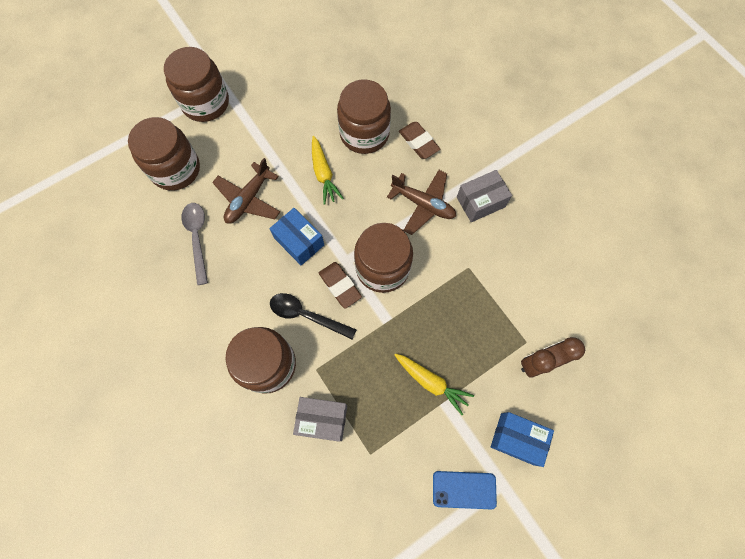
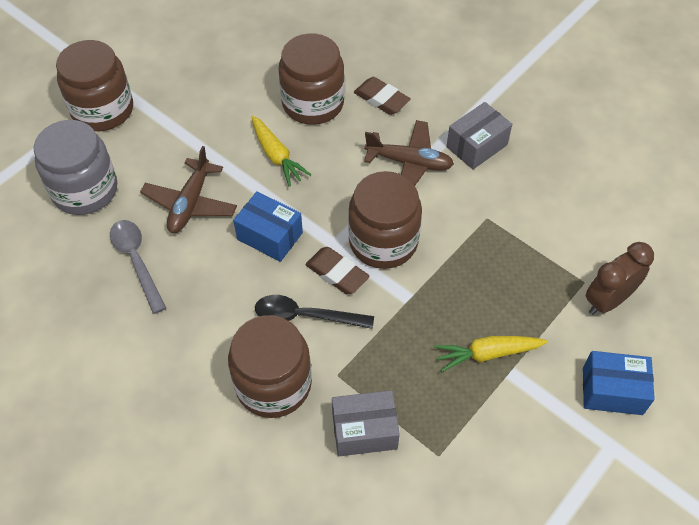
camera: 15 degrees left, 15 degrees down
brown jar [128,117,200,191] -> grey jar [34,120,117,215]
yellow carrot [395,353,474,415] -> yellow carrot turned 150 degrees clockwise [434,336,548,372]
blue phone [433,471,497,510] -> none

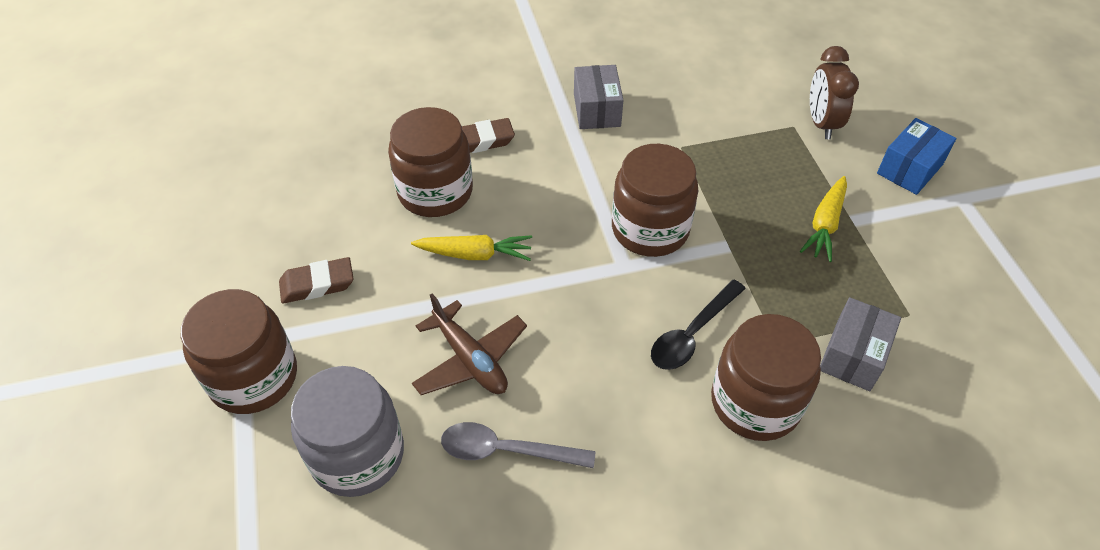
camera: 55 degrees left, 5 degrees down
blue box [233,191,303,262] -> none
brown eraser [305,247,370,294] -> brown eraser moved to [279,257,354,304]
brown plane [364,120,454,186] -> none

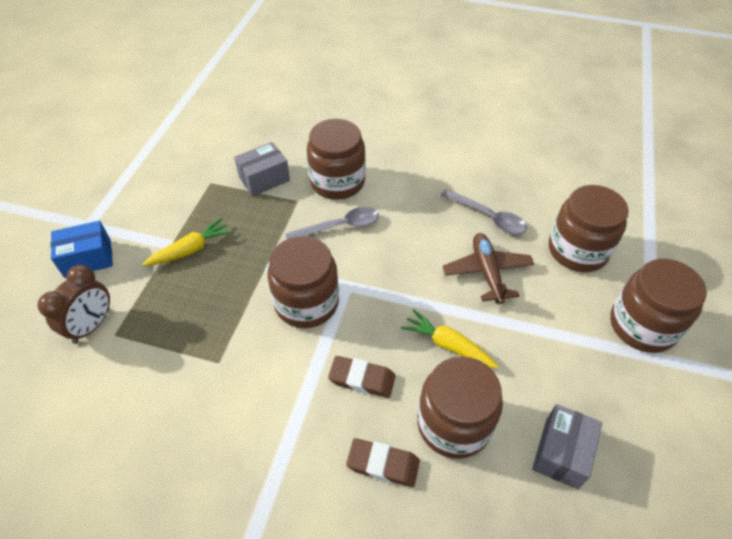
camera: 150 degrees left, 0 degrees up
brown eraser [279,257,354,304] -> brown eraser moved to [328,356,396,398]
grey jar [291,366,404,497] -> brown jar [549,185,629,272]
grey box [574,65,623,129] -> grey box moved to [532,404,602,489]
black spoon [651,280,746,370] -> grey spoon [285,207,379,239]

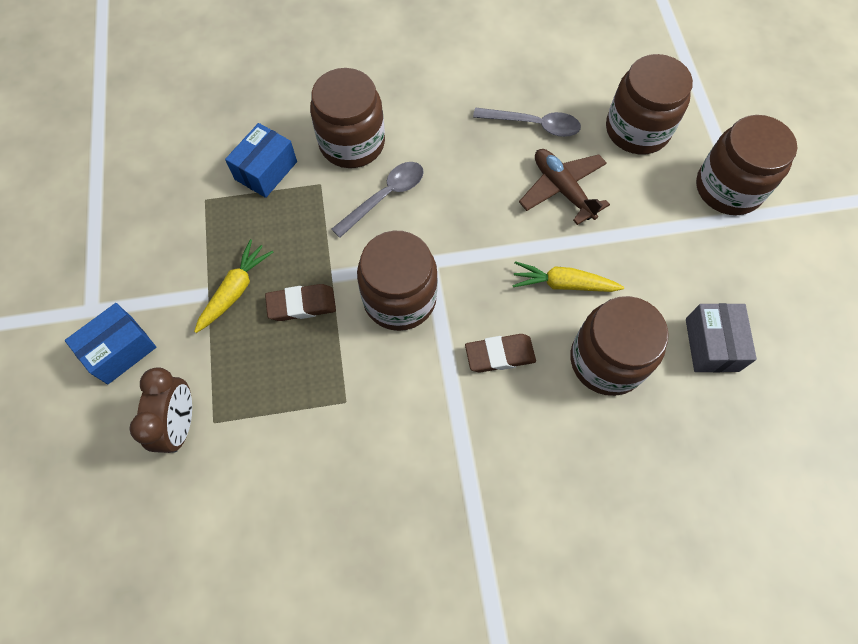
camera: 25 degrees left, 15 degrees up
grey box [234,142,290,196] -> blue box [225,123,297,198]
brown eraser [346,438,420,487] -> brown eraser moved to [265,284,336,321]

